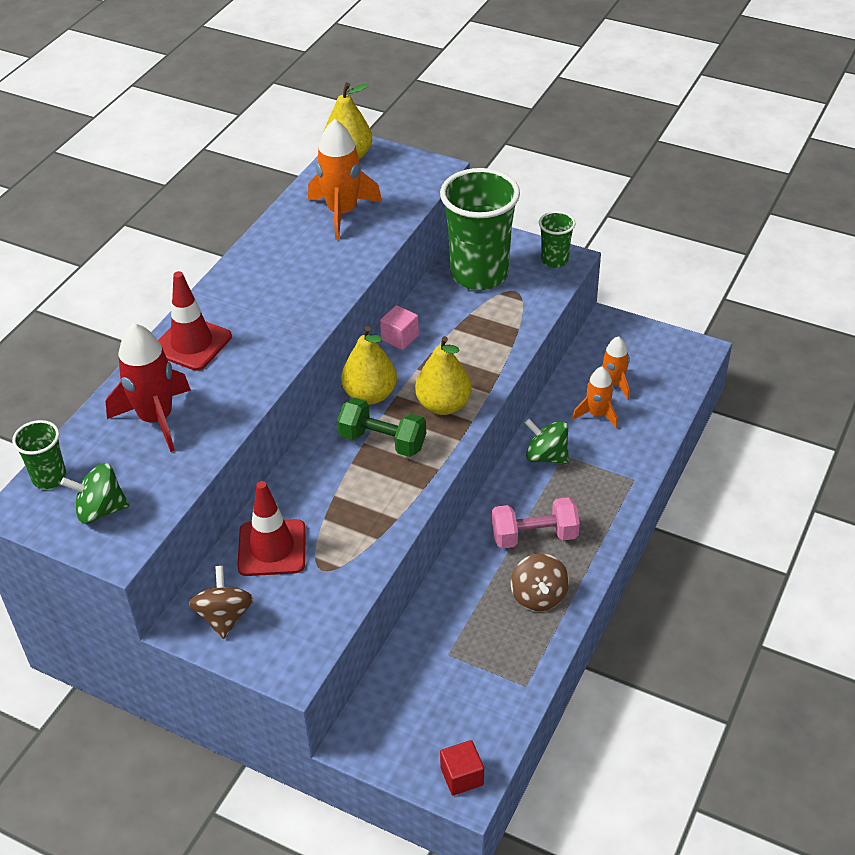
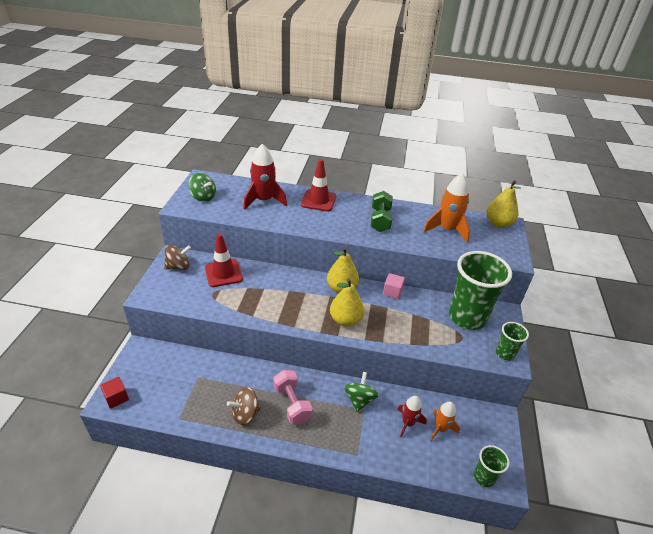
camera: 70 degrees right, 5 degrees down
green cup [12,420,67,489] -> green cup moved to [474,445,509,487]
green spinning top [61,463,129,524] -> green spinning top turned 150 degrees clockwise [188,173,216,202]
green dumbbell [337,398,426,457] -> green dumbbell moved to [370,191,393,232]
orange rocket [572,367,618,429] -> red rocket [397,396,427,438]

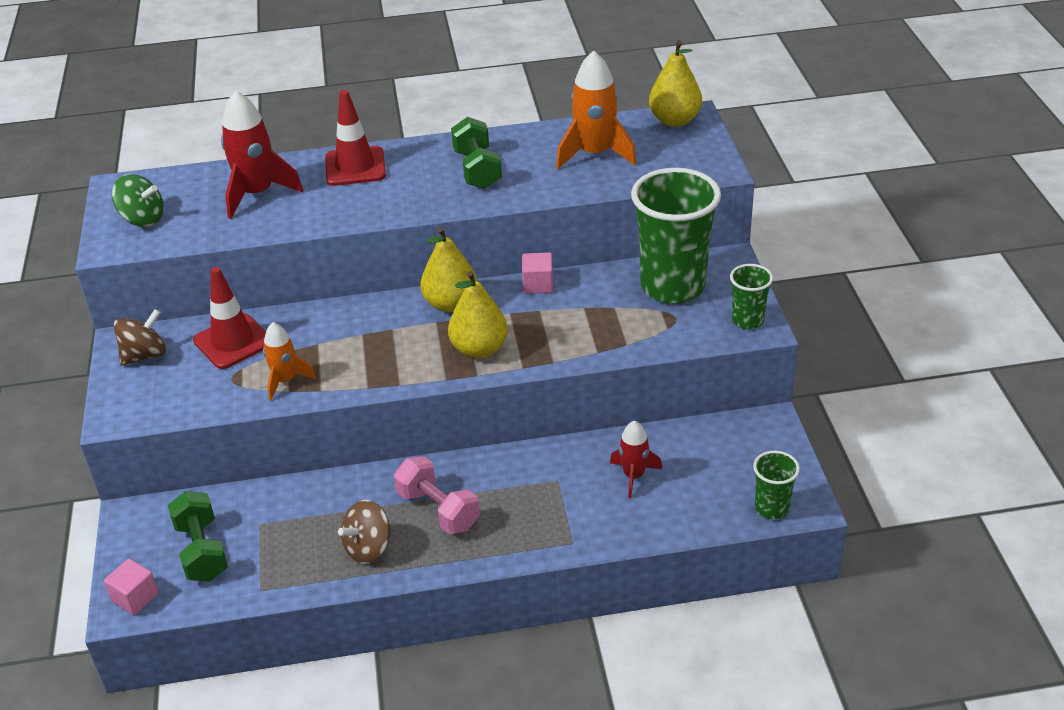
camera: 15 degrees left, 0 degrees up
red cube [100,377,129,409] -> pink cube [104,559,159,615]
green spinning top [344,372,379,412] -> none
orange rocket [430,402,460,441] -> orange rocket moved to [263,322,316,400]
none -> green dumbbell [168,491,228,581]

